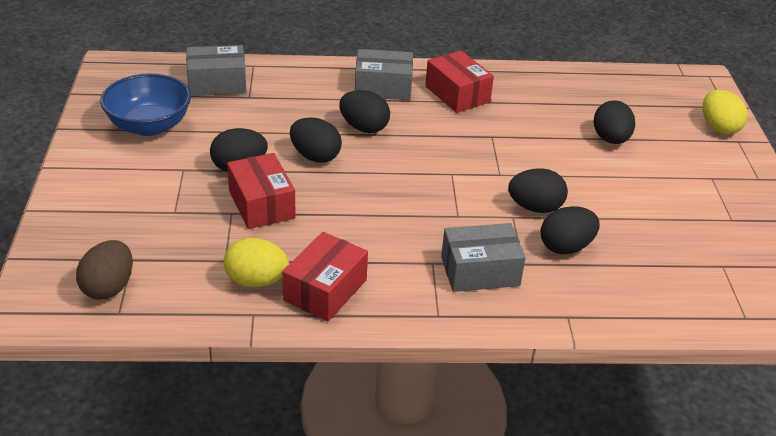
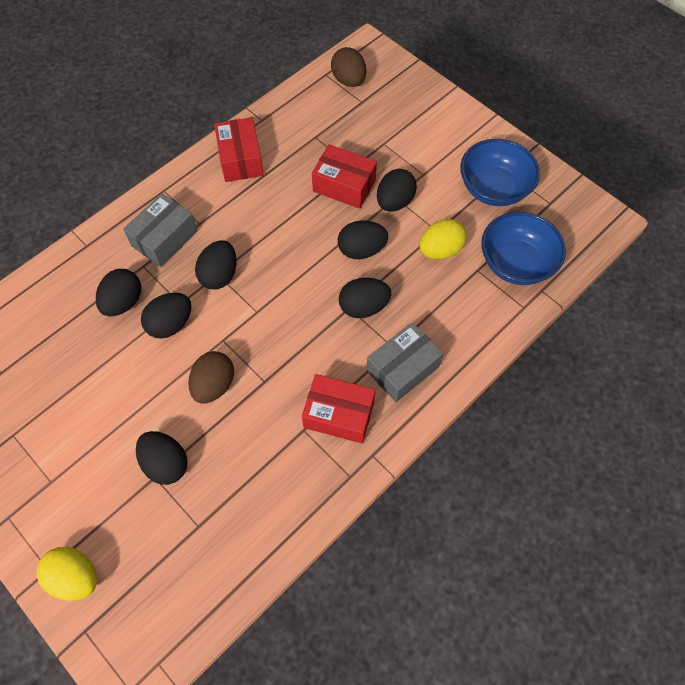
camera: 140 degrees right, 25 degrees up
grey box [186,45,246,96] -> blue bowl [481,212,566,285]
yellow egg [224,238,289,287] -> yellow egg moved to [419,219,467,259]
none -> brown egg [188,351,234,403]
none -> black egg [195,240,237,290]

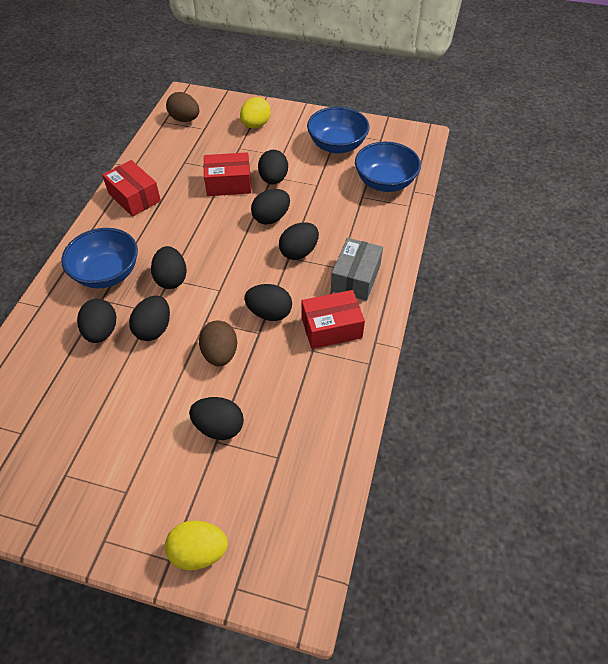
camera: 30 degrees left, 10 degrees down
grey box [123,193,198,267] -> blue bowl [61,228,138,288]
yellow egg [419,219,467,259] -> yellow egg moved to [240,97,271,128]
none -> black egg [244,284,292,321]

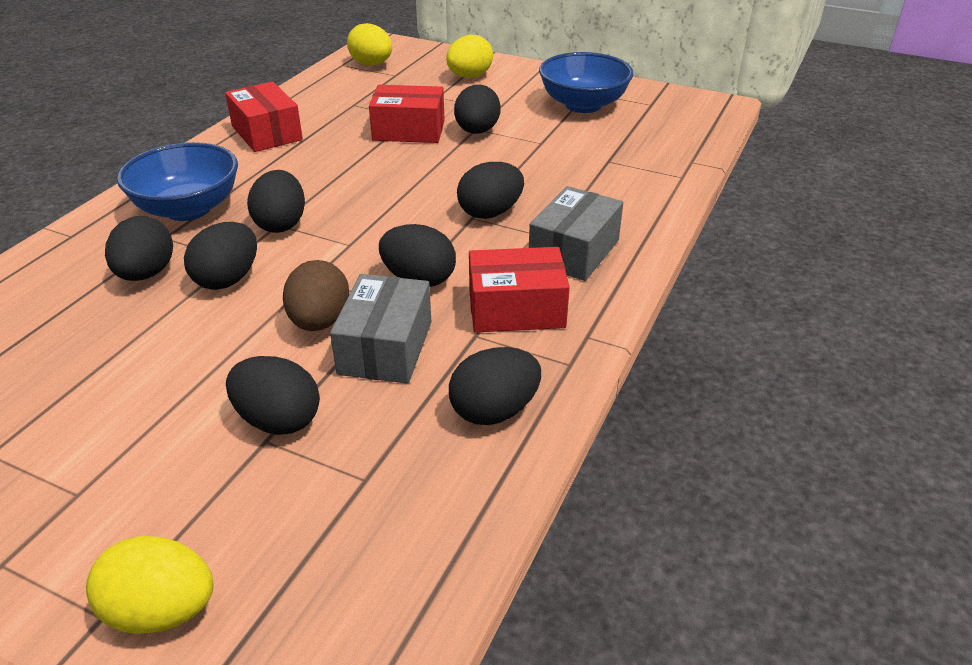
camera: 10 degrees right, 15 degrees down
brown egg [166,92,199,122] -> yellow egg [347,23,392,65]
black egg [251,189,290,224] -> black egg moved to [449,347,541,425]
blue bowl [355,142,421,192] -> none
none -> grey box [330,274,431,384]

